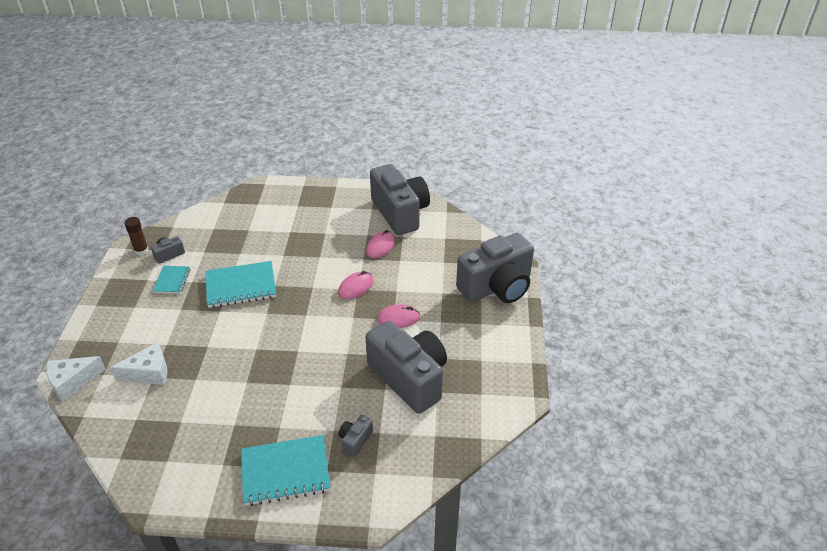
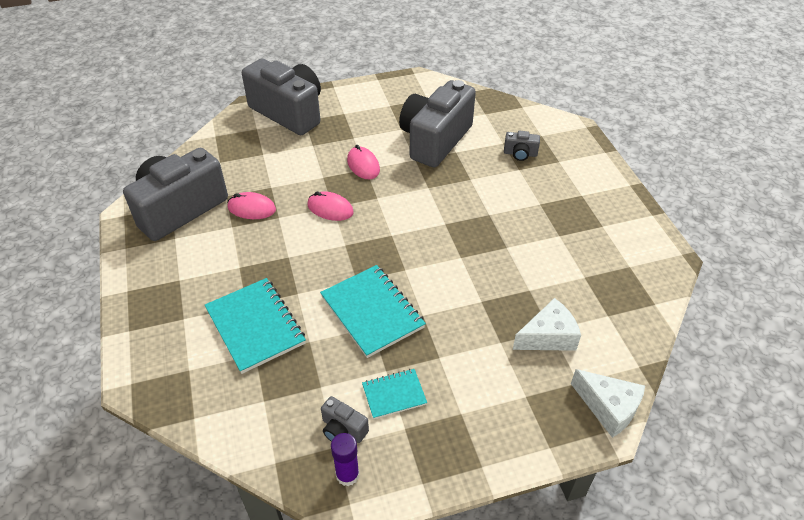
camera: 110 degrees left, 5 degrees up
white cheese [110,343,167,385] -> white cheese turned 105 degrees clockwise [513,298,581,351]
brown glue stick [124,217,149,255] -> purple glue stick [331,433,359,486]
turquoise notebook [241,435,330,506] -> turquoise notebook moved to [205,278,306,374]

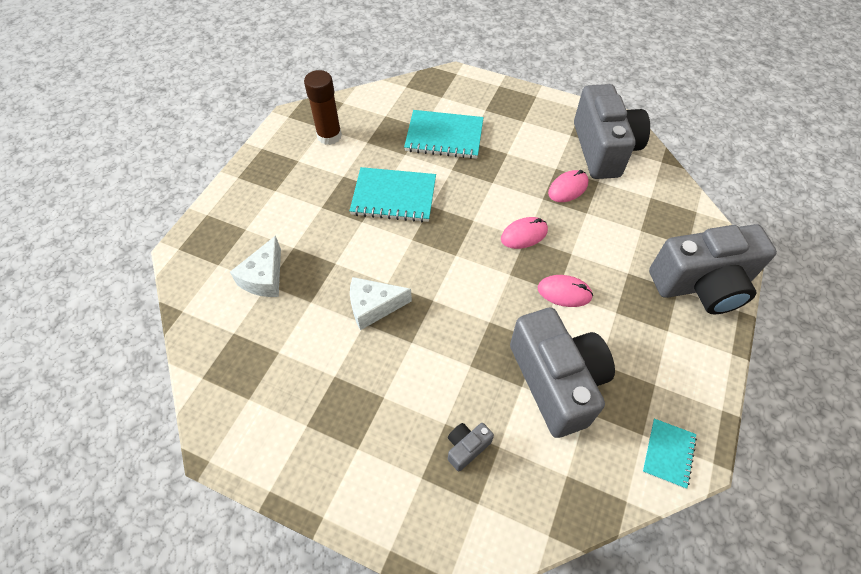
camera: 130 degrees right, 10 degrees up
grey camera [321,396,369,443] -> brown glue stick [304,70,342,145]
purple glue stick [331,433,359,486] -> none
turquoise notebook [362,369,427,419] -> turquoise notebook moved to [642,419,697,489]
white cheese [571,369,645,438] -> white cheese moved to [350,277,412,330]

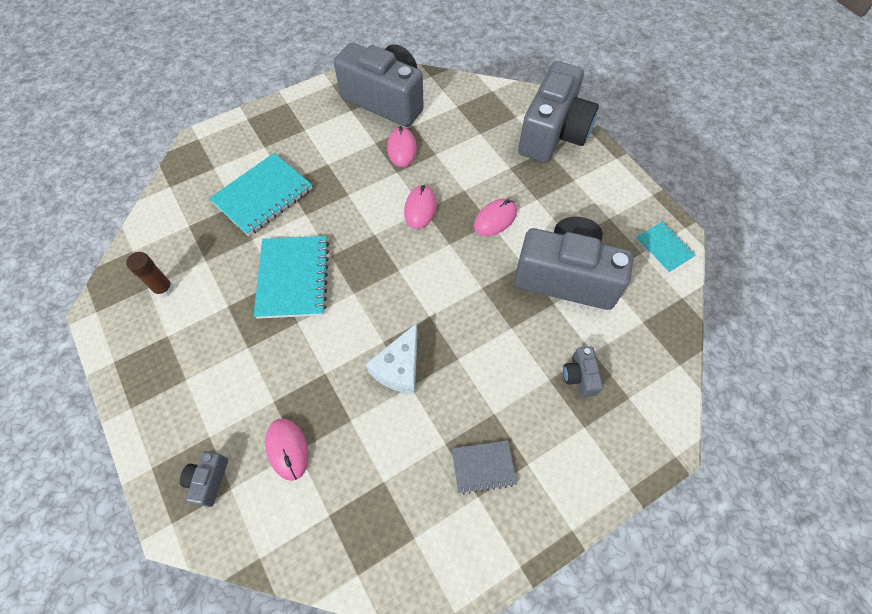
camera: 55 degrees left, 5 degrees up
white cheese [230,236,281,297] -> pink mouse [265,419,309,481]
brown glue stick [304,70,342,145] -> brown glue stick [126,252,174,297], size x0.64
turquoise notebook [350,167,436,222] -> turquoise notebook turned 45 degrees counterclockwise [254,236,329,319]
none -> grey camera [180,451,228,507]
none -> grey notebook [452,440,517,494]

